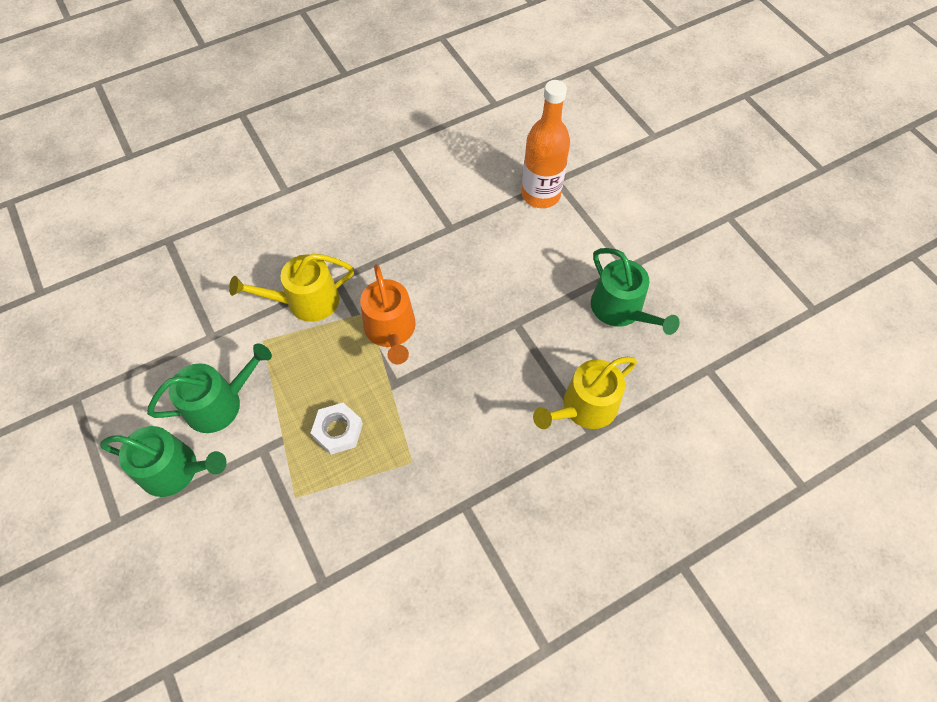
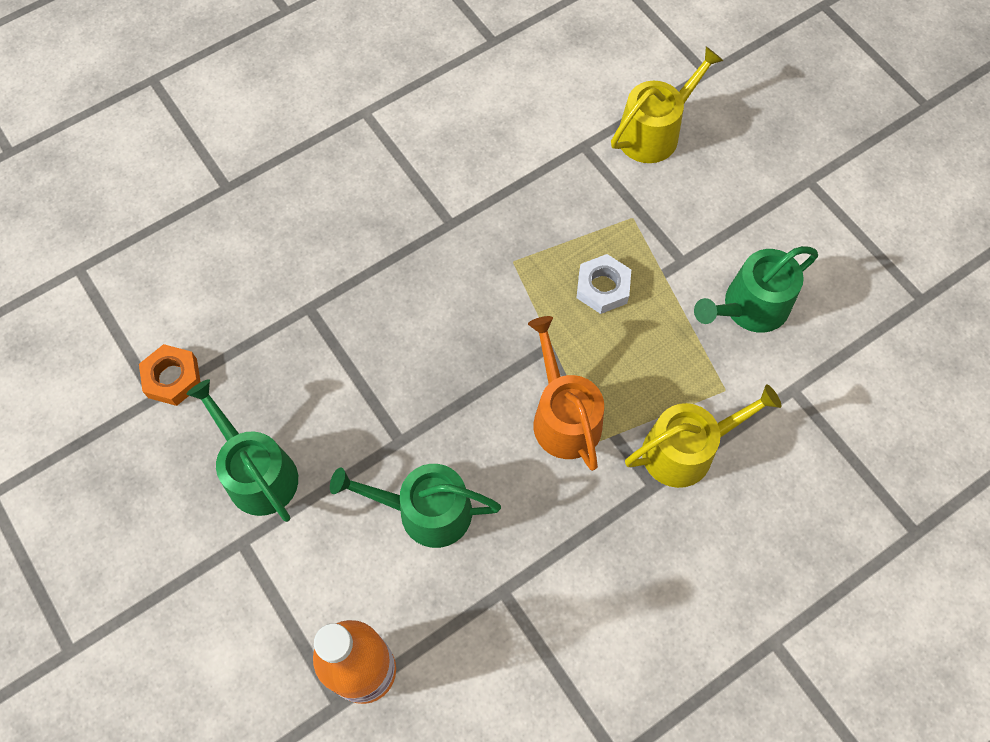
camera: 175 degrees right, 5 degrees up
green watering can [100,426,227,497] -> green watering can moved to [330,464,501,548]
yellow watering can [533,357,637,429] -> yellow watering can moved to [611,46,723,163]
none -> orange nut [139,344,201,406]

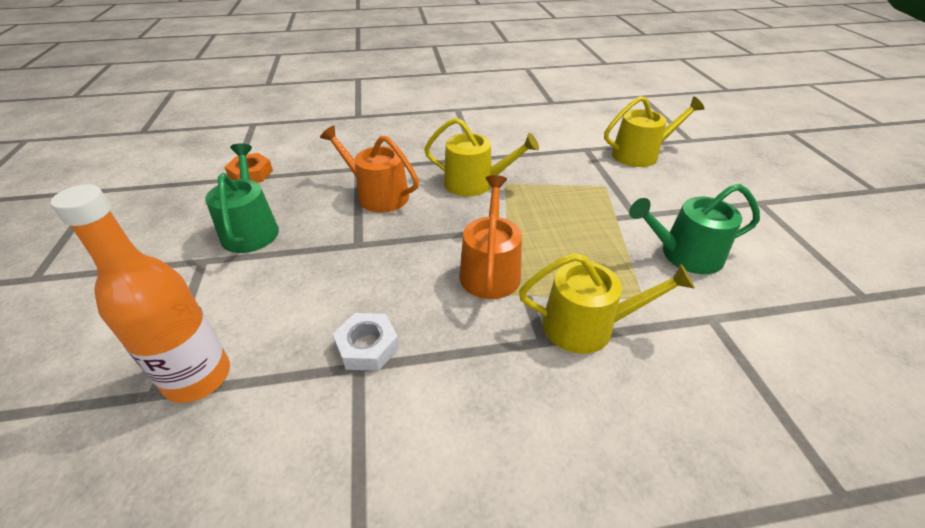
camera: 25 degrees right, 25 degrees down
green watering can [330,464,501,548] -> none
white nut [576,254,631,314] -> white nut moved to [333,313,399,371]
none -> orange watering can [320,126,419,212]
none -> yellow watering can [424,118,539,196]

